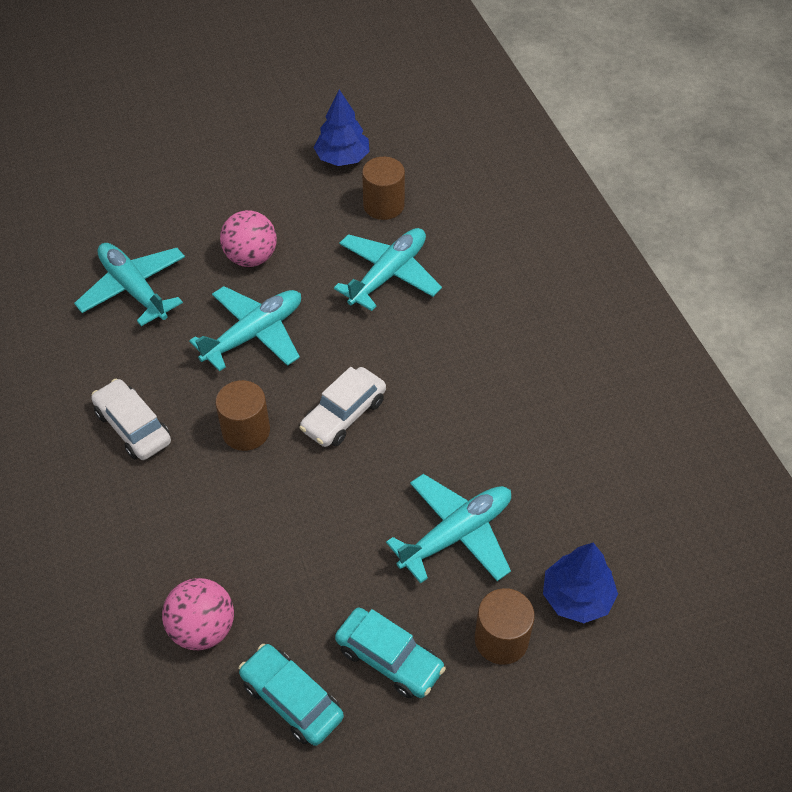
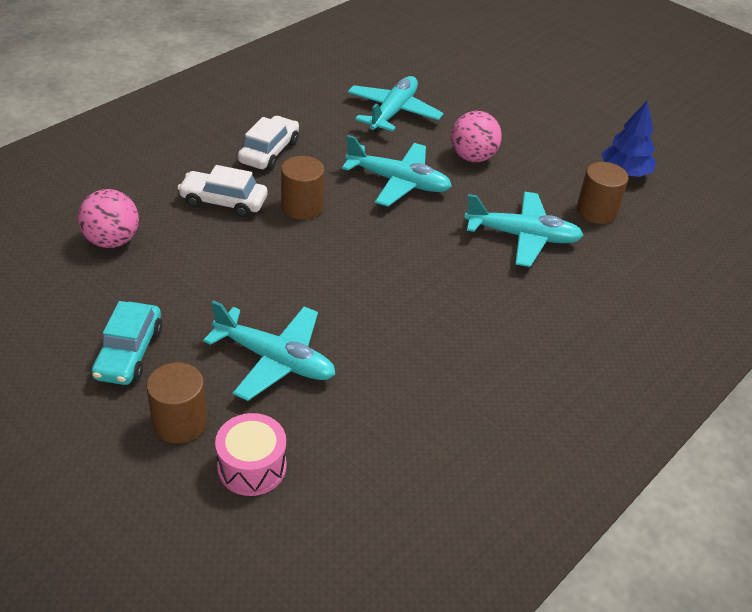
camera: 60 degrees right, 10 degrees down
turquoise car [238,644,344,746] -> none
white car [299,367,386,447] -> white car moved to [177,165,267,218]
blue tree [543,543,618,623] -> pink drum [215,413,287,496]

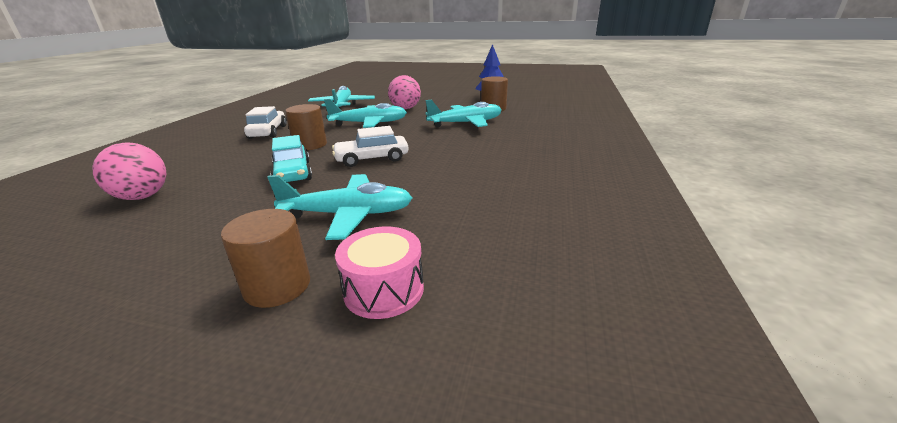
camera: 25 degrees left, 15 degrees down
turquoise car [92,301,162,385] -> turquoise car moved to [270,135,312,182]
white car [177,165,267,218] -> white car moved to [332,126,409,167]

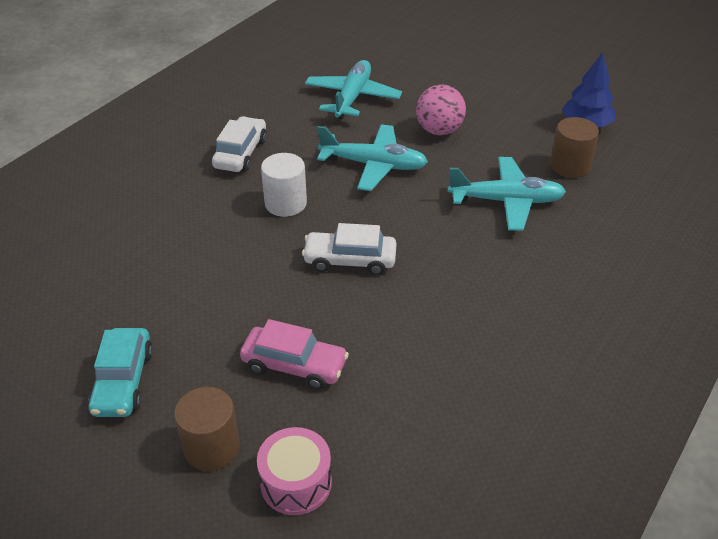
camera: 20 degrees right, 15 degrees up
pink ball [92,143,166,200] -> none
turquoise plane [267,174,412,240] -> pink car [240,319,349,389]
turquoise car [270,135,312,182] -> turquoise car moved to [88,328,153,417]
brown cylinder [285,104,327,150] -> white cylinder [261,153,307,217]

